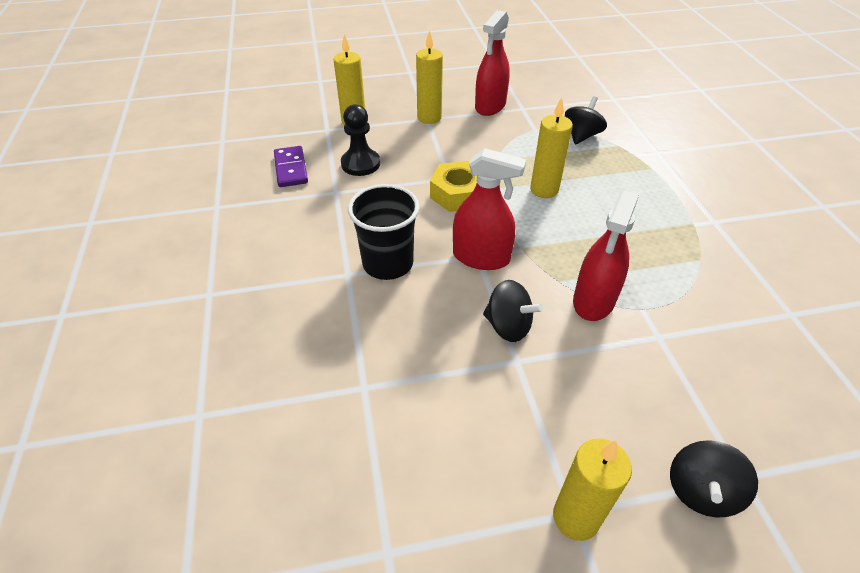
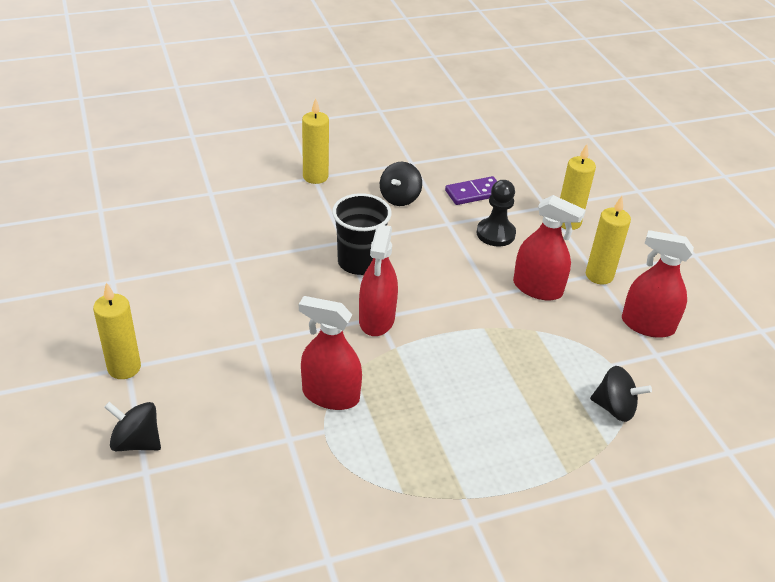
camera: 80 degrees right, 5 degrees down
yellow nut [430,161,477,212] -> none
black spinning top [483,280,543,342] -> black spinning top moved to [380,162,422,206]
yellow candle [530,98,573,198] -> yellow candle moved to [302,98,329,184]
none -> red spray bottle [513,195,586,301]

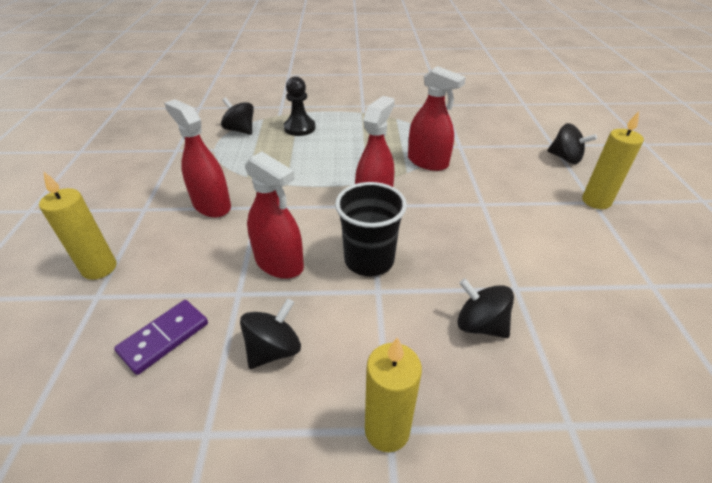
camera: 160 degrees left, 0 degrees up
purple domino [445,176,497,205] -> purple domino turned 45 degrees counterclockwise [114,300,208,375]
black pawn [476,180,516,246] -> black pawn moved to [284,76,316,136]
yellow candle [586,196,631,285] -> none
red spray bottle [622,230,694,338] -> red spray bottle moved to [245,152,304,279]
none -> black spinning top [457,278,514,338]

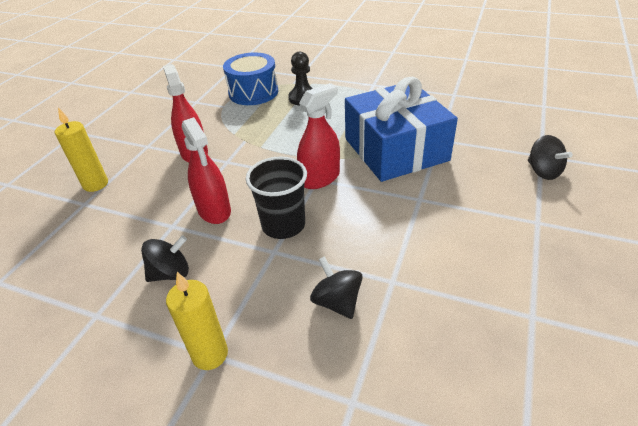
camera: 25 degrees right, 0 degrees up
purple domino [114,300,208,375] -> none
black spinning top [221,98,254,135] -> blue drum [223,52,278,105]
red spray bottle [408,66,466,171] -> blue gift [345,77,458,182]
yellow candle [582,111,644,209] -> none

